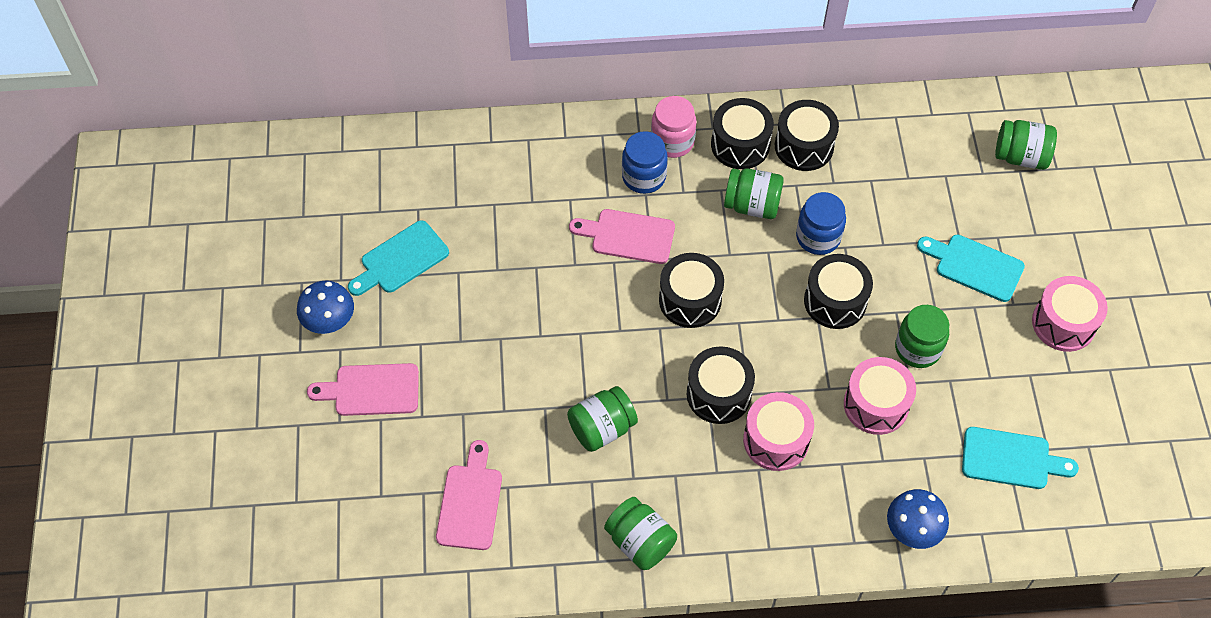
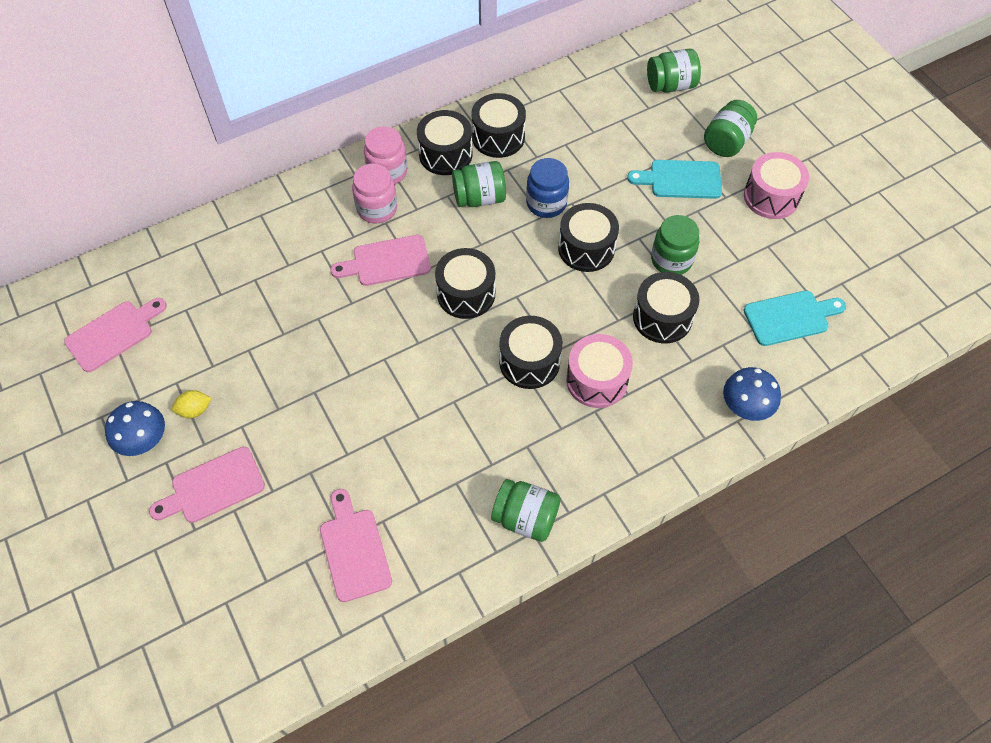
camera: 25 degrees left, 0 degrees up
turquoise cutting board [348,220,449,296] -> none
green jar [567,386,638,452] -> green jar moved to [704,100,757,157]
blue jar [622,131,668,194] -> pink jar [352,164,397,224]
pink drum [844,357,916,435] -> black drum [633,272,699,343]
none -> pink cutting board [64,298,167,372]
none -> yellow lemon [172,390,212,418]

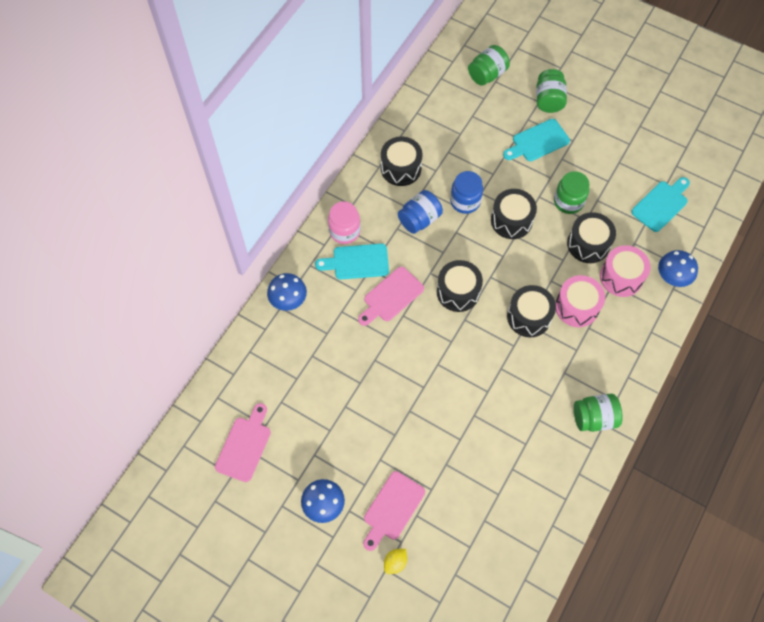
camera: 30 degrees left, 5 degrees up
yellow lemon [172,390,212,418] -> yellow lemon moved to [384,549,407,574]
pink cutting board [320,489,392,602] -> none
pink jar [352,164,397,224] -> turquoise cutting board [315,243,389,279]
black drum [417,110,472,175] -> none
green jar [452,161,506,207] -> blue jar [398,190,443,234]
pink drum [744,152,809,219] -> pink drum moved to [600,245,651,297]
none -> blue mushroom [267,273,307,311]

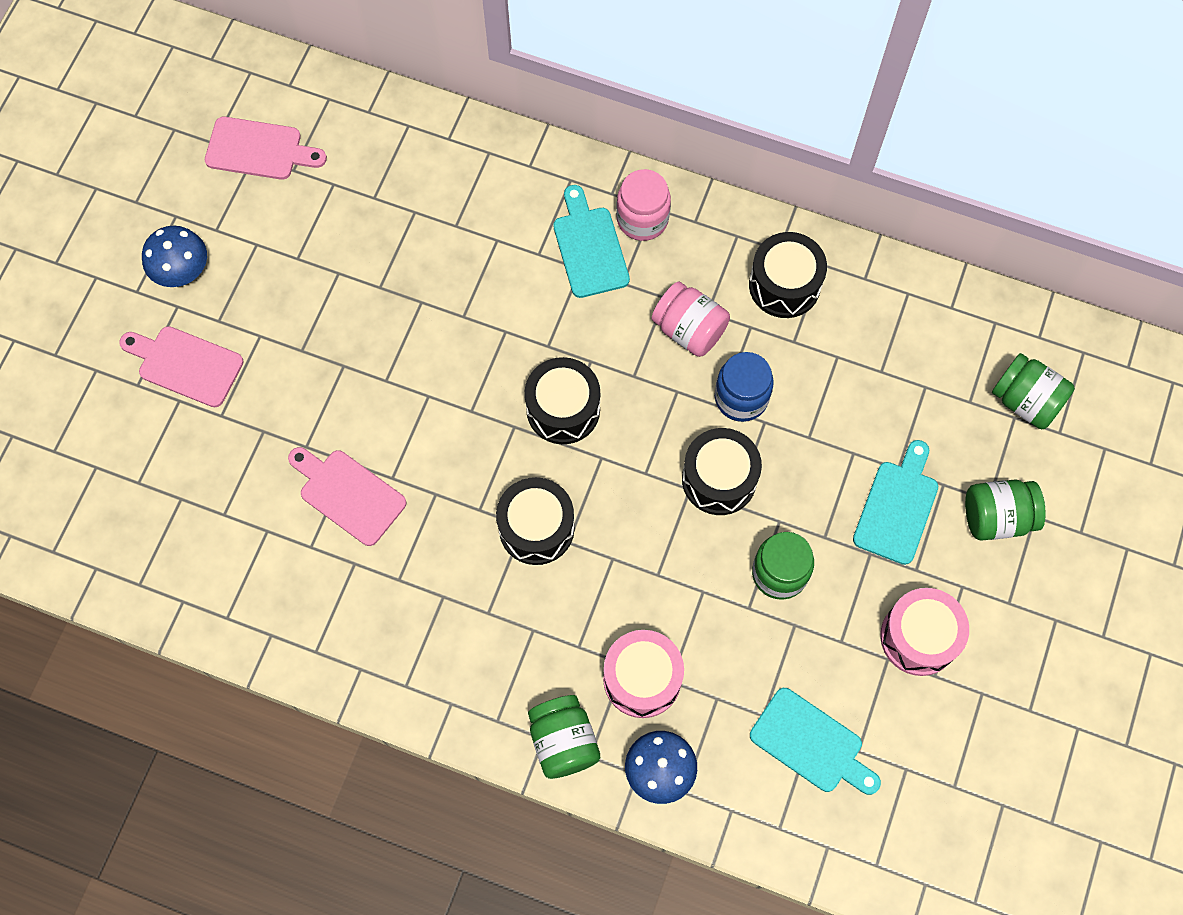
camera: 80 degrees right, 5 degrees up
blue mushroom [267,273,307,311] -> none
pink cutting board [358,267,424,326] -> pink cutting board moved to [288,447,406,546]
yellow lemon [384,549,407,574] -> none
blue jar [398,190,443,234] -> pink jar [652,282,730,357]
turquoise cutting board [503,119,570,161] -> turquoise cutting board turned 60 degrees clockwise [853,440,938,565]
pink drum [555,275,605,327] -> pink drum moved to [880,588,969,676]
black drum [567,212,616,263] -> none
green jar [574,394,623,432] -> green jar moved to [528,695,600,779]

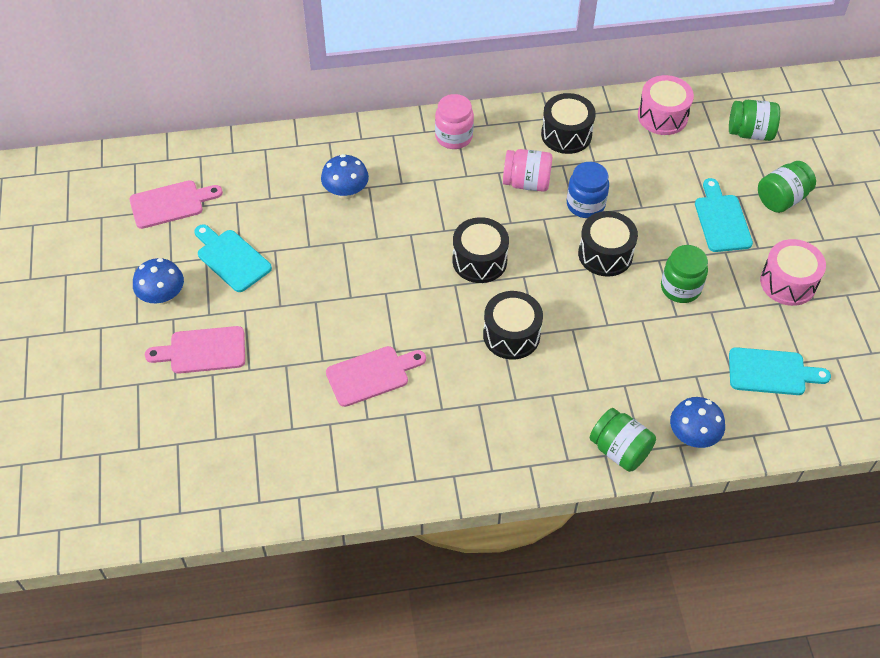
camera: 30 degrees left, 15 degrees down
pink cutting board [288,447,406,546] -> pink cutting board turned 150 degrees clockwise [326,346,426,407]
turquoise cutting board [553,185,630,298] -> turquoise cutting board moved to [194,224,272,292]
pink drum [603,630,684,718] -> pink drum moved to [638,75,694,135]
none -> blue mushroom [321,154,369,199]

